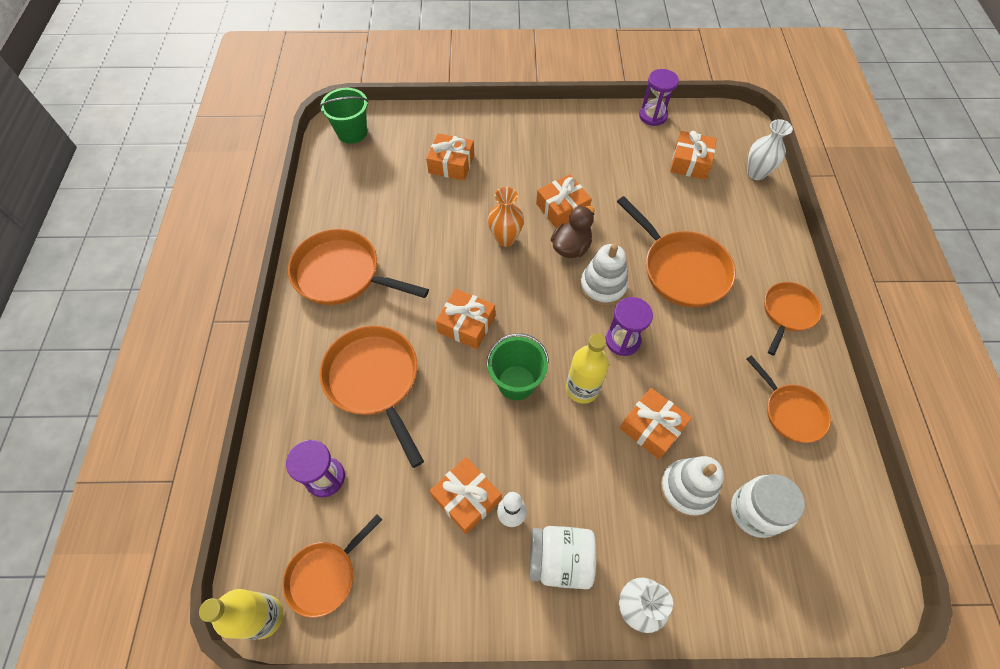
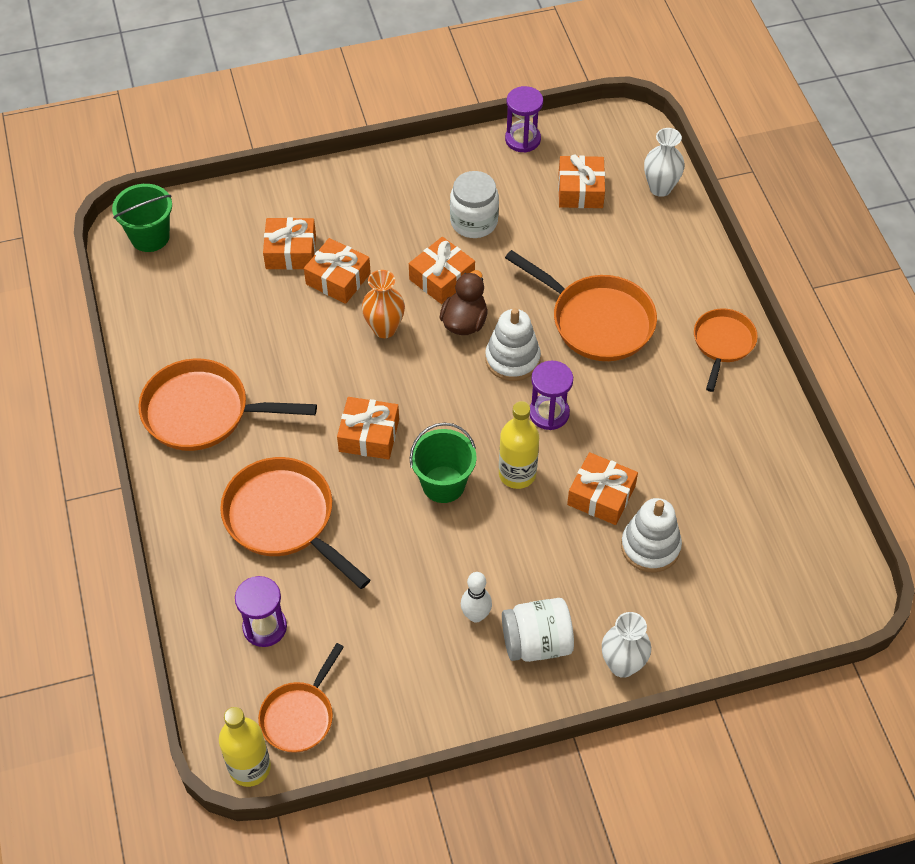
camera: 15 degrees left, 5 degrees down
orange gift [430,457,501,534] -> orange gift moved to [304,238,371,304]
white jar [731,474,805,538] -> white jar moved to [450,171,499,238]
orange pan [747,355,831,443] -> none

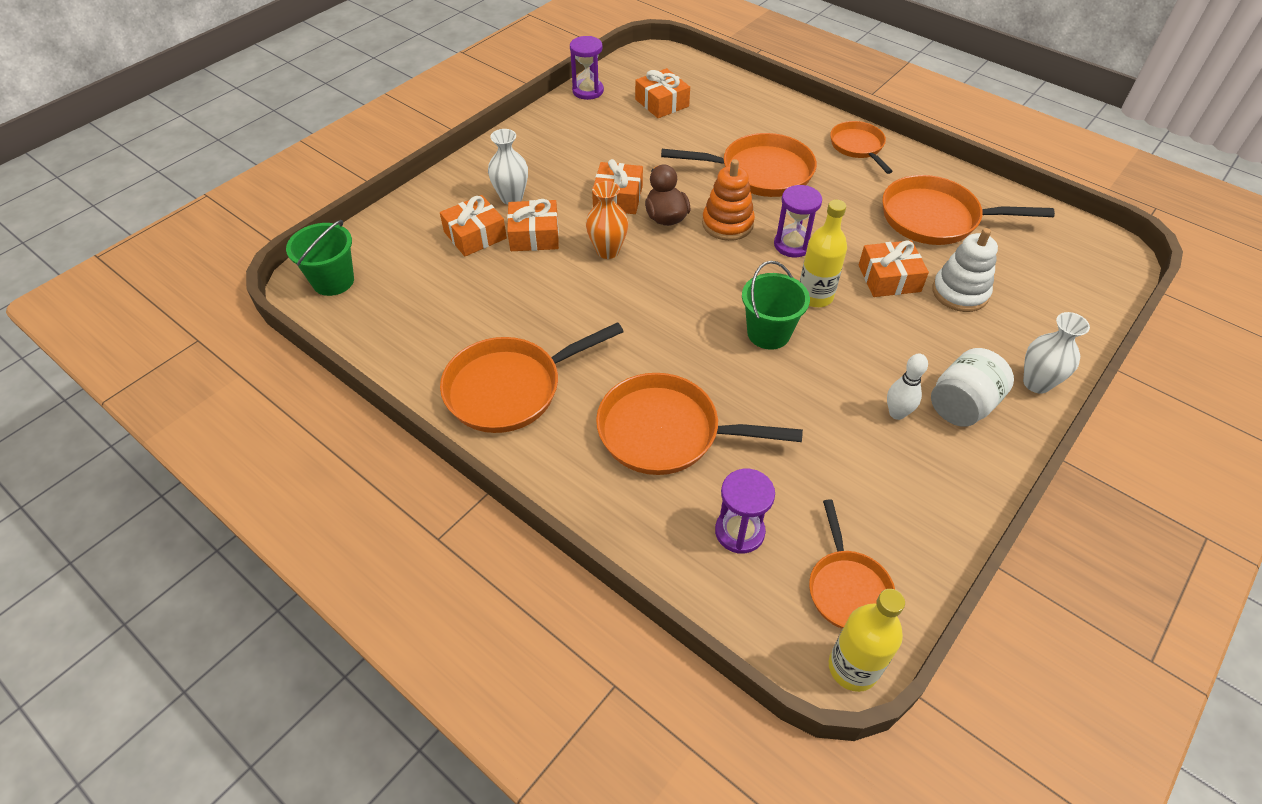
camera: 35 degrees left, 5 degrees down
orange gift [337,397,399,459] -> none
white jar [450,171,499,238] -> none
white stacking toy [485,308,541,381] -> orange stacking toy [702,159,755,241]
white vase [644,128,685,197] -> white vase moved to [488,129,528,205]
none -> orange pan [882,175,1055,245]

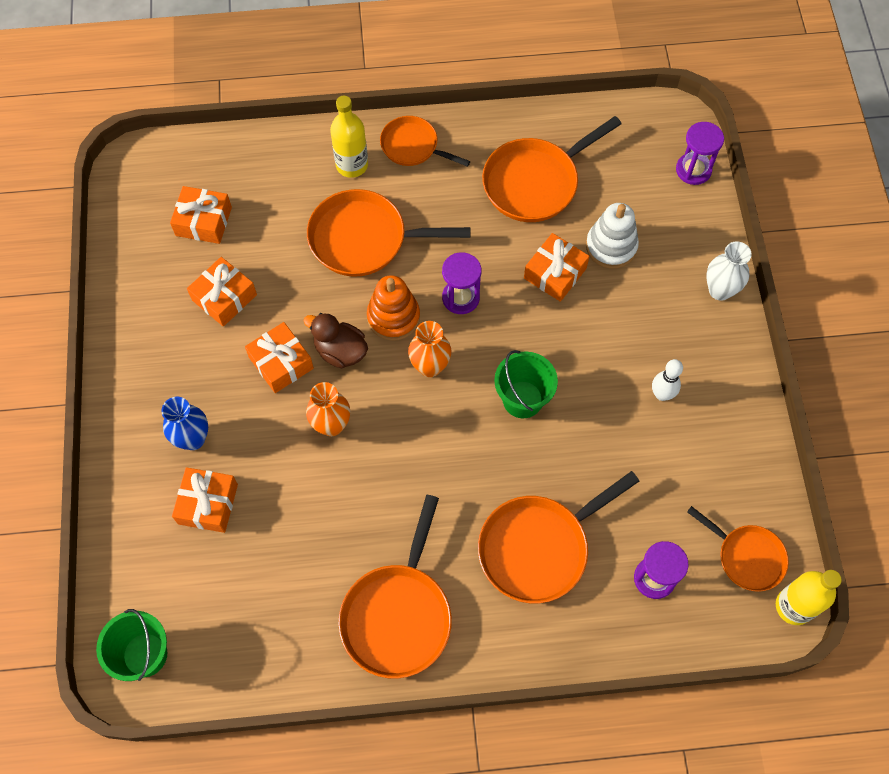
camera: 45 degrees left, 15 degrees up
white vase [488,129,528,205] -> blue vase [161,397,208,450]
orange gift [507,199,559,251] -> orange gift moved to [187,257,257,327]
purple hourglass [570,36,604,100] -> purple hourglass moved to [676,122,724,185]
orange pan [661,133,817,197] -> orange pan turned 135 degrees counterclockwise [307,189,471,277]
yellow bottle [800,200,847,307] -> yellow bottle moved to [330,96,368,178]
white jar [931,348,1014,427] -> none
none -> orange vase [408,321,451,377]

